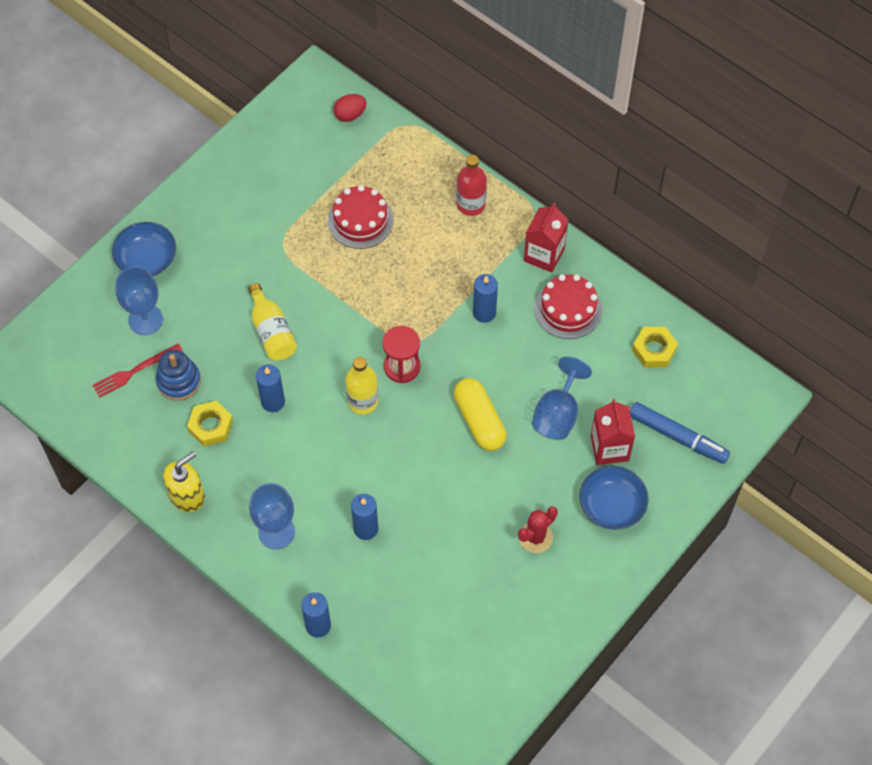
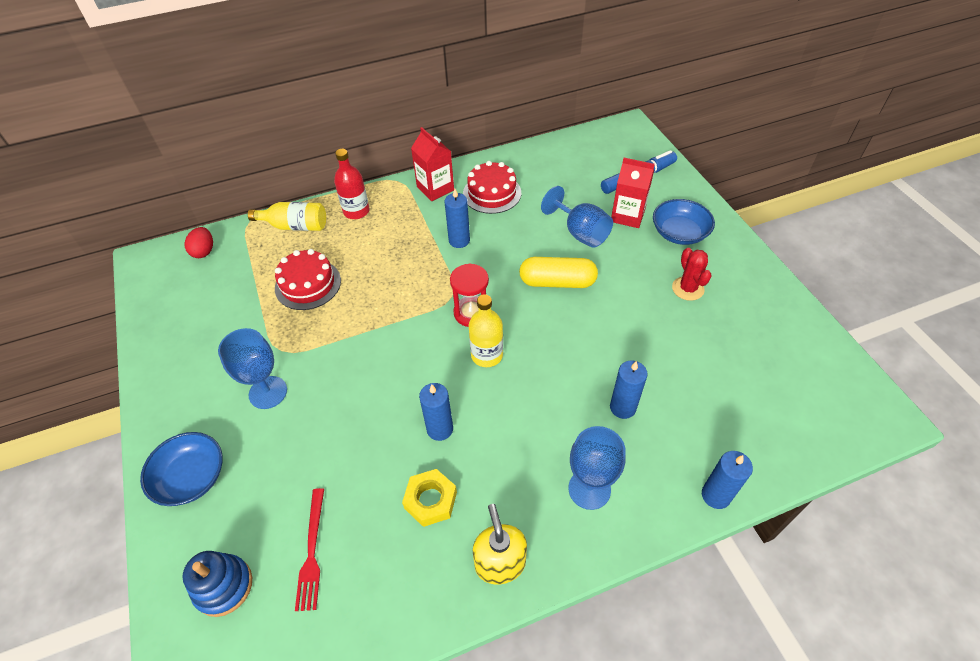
camera: 60 degrees left, 10 degrees down
blue goblet [115,267,163,335] -> blue goblet moved to [218,328,287,409]
blue stacking toy [156,350,201,401] -> blue stacking toy moved to [183,551,252,617]
yellow bottle [248,283,297,361] -> yellow bottle moved to [248,202,326,231]
yellow nut [632,327,678,368] -> none

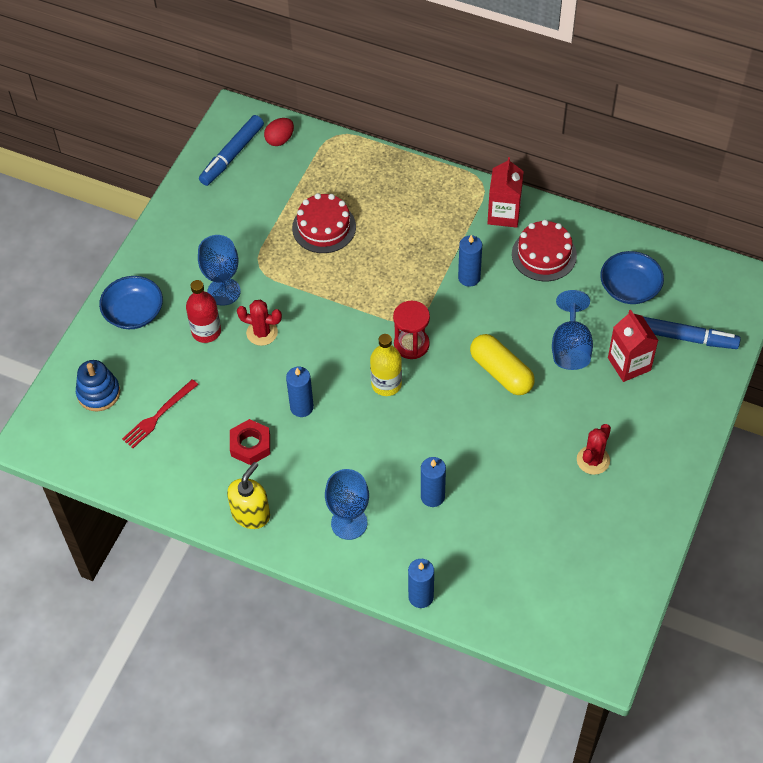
camera: 45 degrees right, 5 degrees up
yellow bottle [248,202,326,231] -> none
red bottle [334,149,370,219] -> red bottle moved to [186,280,221,343]
yellow nut [402,469,457,527] -> red nut [230,419,270,465]
blue bowl [653,199,715,245] -> blue bowl moved to [600,251,664,304]
none -> blue marker [199,115,264,186]
none -> red cactus [237,300,282,346]

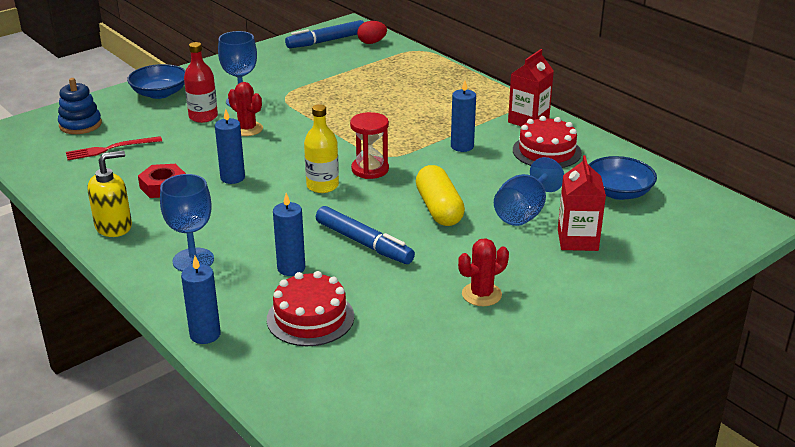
camera: 25 degrees right, 25 degrees down
red cake [292,193,356,253] -> red cake moved to [267,271,354,346]
blue marker [643,317,741,349] -> blue marker moved to [316,206,415,264]

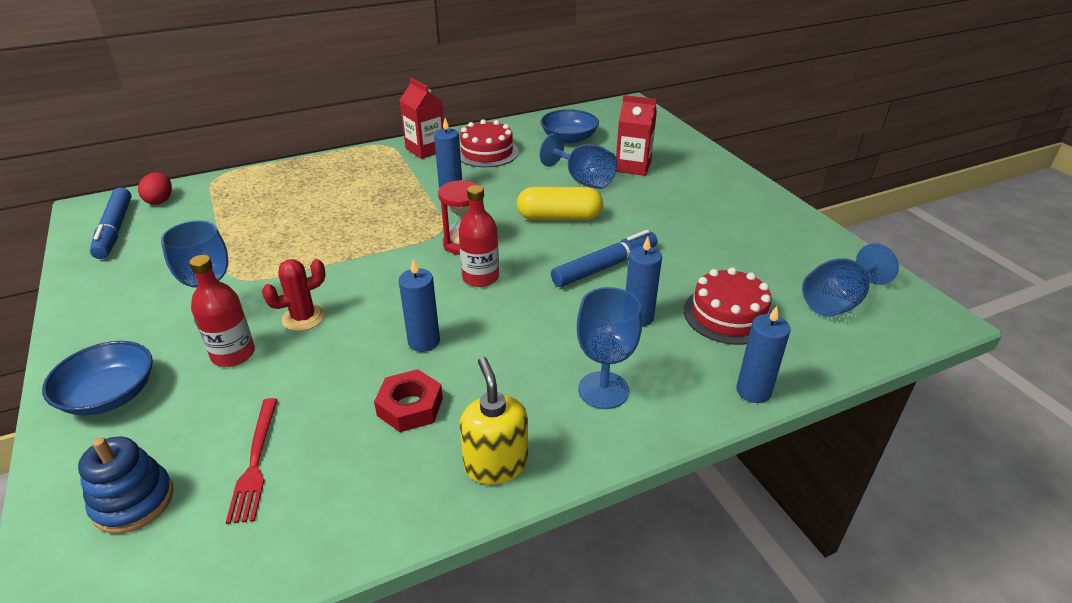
camera: 75 degrees left, 5 degrees up
yellow bottle [304,104,339,193] -> red bottle [458,185,499,287]
red cactus [458,238,509,306] -> none
none -> blue goblet [802,243,899,317]

